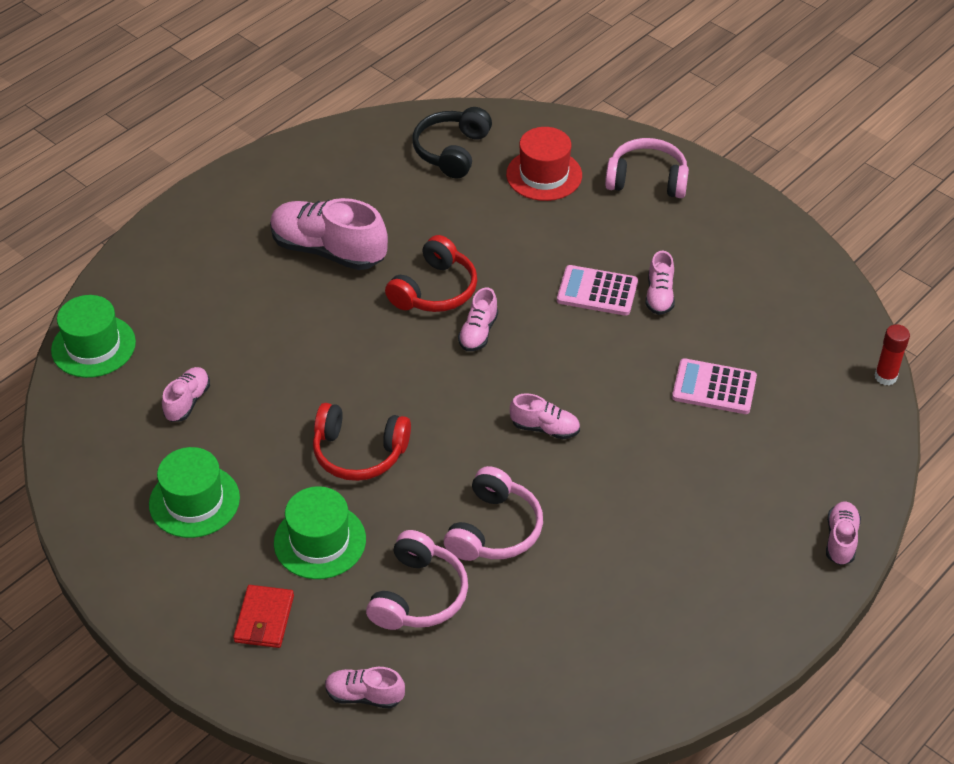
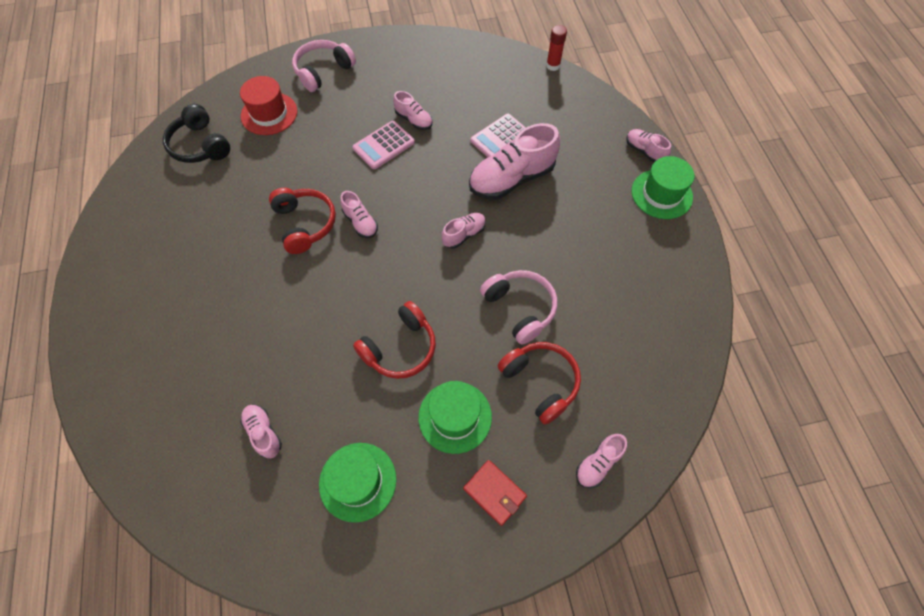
camera: 55 degrees left, 15 degrees up
green hat [51,295,136,378] -> green hat moved to [632,156,694,219]
pink shoe [270,198,388,270] -> pink shoe moved to [469,123,560,200]
pink headphones [366,530,468,630] -> red headphones [497,342,581,425]

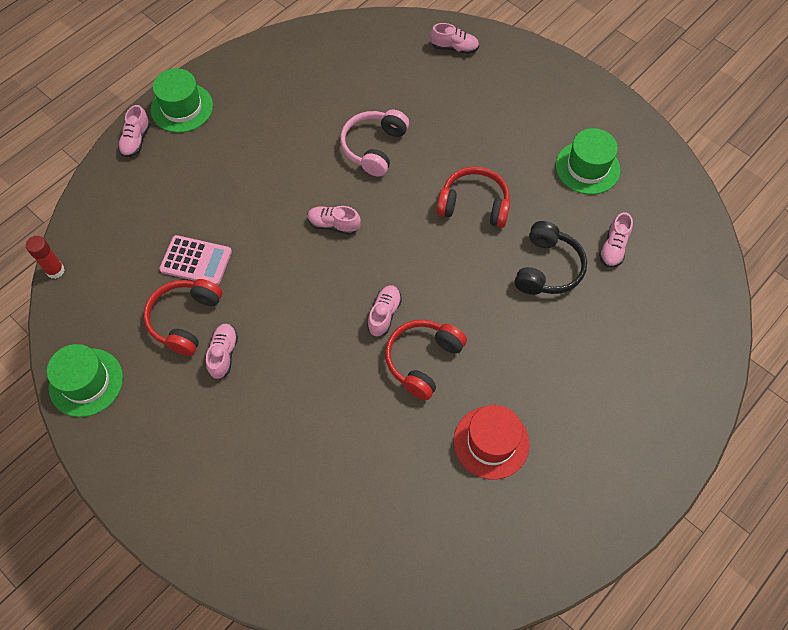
camera: 125 degrees left, 0 degrees up
black headphones [163,104,230,163] -> black headphones moved to [515,221,587,295]
red hat [240,76,297,135] -> red hat moved to [454,405,530,480]
pink headphones [292,40,356,92] -> none
pink calculator [353,121,415,169] -> none
green hat [419,381,492,454] -> green hat moved to [47,344,123,417]
red wallet [463,460,527,526] -> none
pink shoe [469,123,560,200] -> none
red headphones [497,342,581,425] -> red headphones moved to [144,279,222,356]

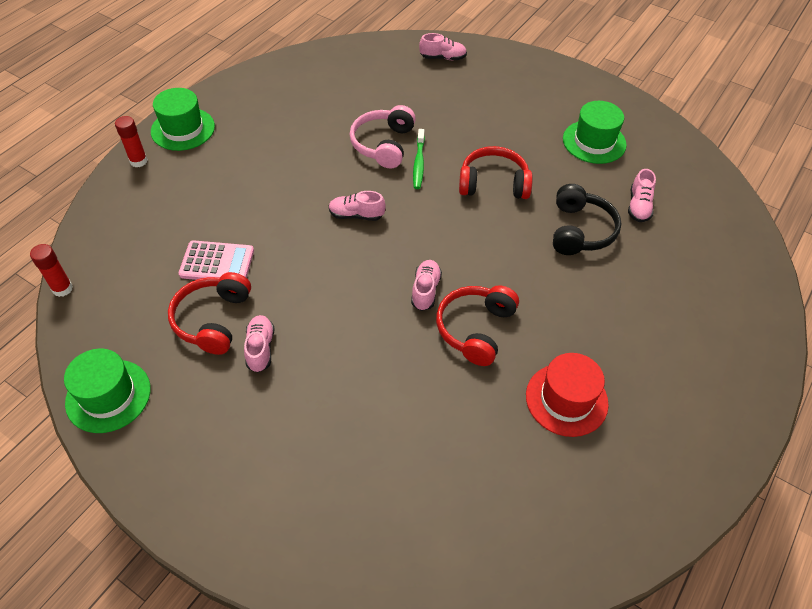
camera: 10 degrees left, 10 degrees down
pink shoe [118,105,150,158] -> red glue stick [115,116,148,167]
none -> green toothbrush [413,129,425,189]

